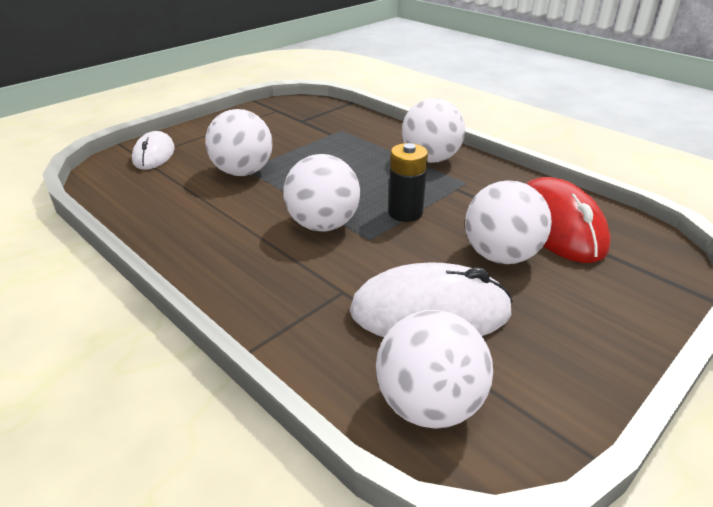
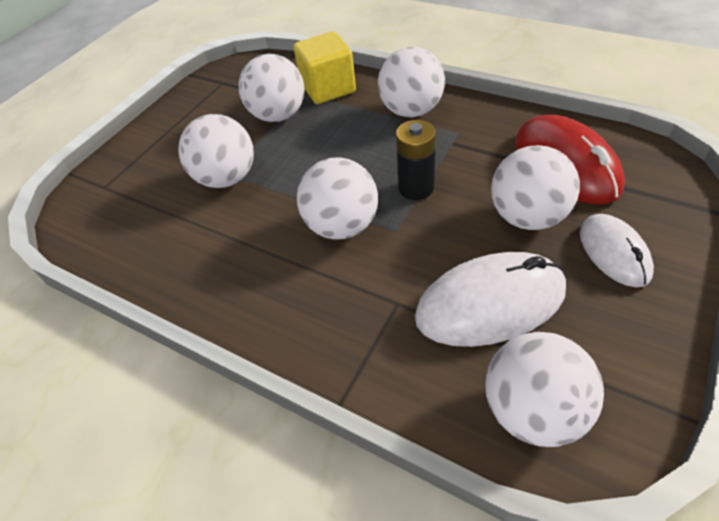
camera: 10 degrees left, 15 degrees up
white mouse [132,131,175,170] -> white mouse moved to [580,214,654,287]
none -> white ball [239,54,305,122]
none -> yellow cube [293,31,356,104]

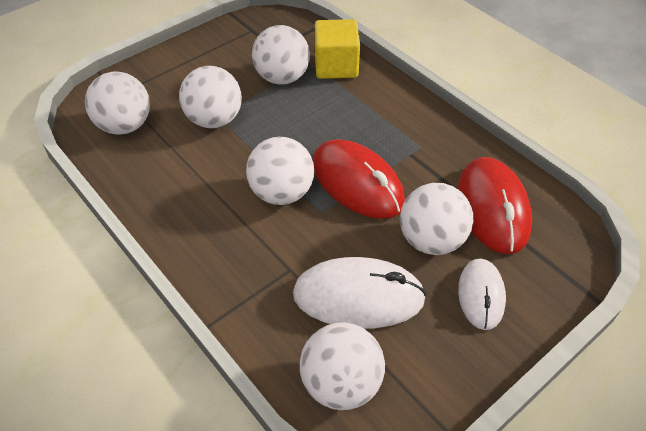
camera: 15 degrees right, 0 degrees up
white ball [378,47,445,117] -> white ball moved to [85,72,150,135]
black battery [396,120,436,200] -> red mouse [313,139,405,219]

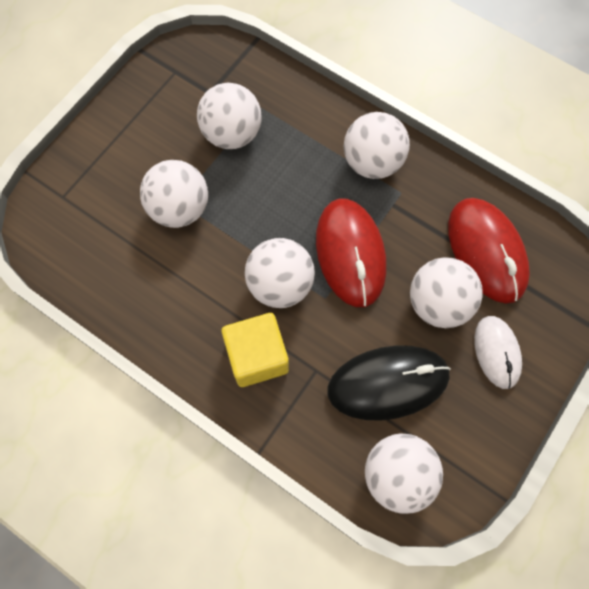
camera: 15 degrees left, 20 degrees up
white ball [85,72,150,135] -> white ball moved to [344,112,410,179]
white mouse [293,257,426,329] -> black mouse [327,345,451,421]
red mouse [313,139,405,219] -> red mouse turned 45 degrees clockwise [316,198,386,307]
yellow cube [315,19,360,79] -> yellow cube moved to [221,313,289,387]

